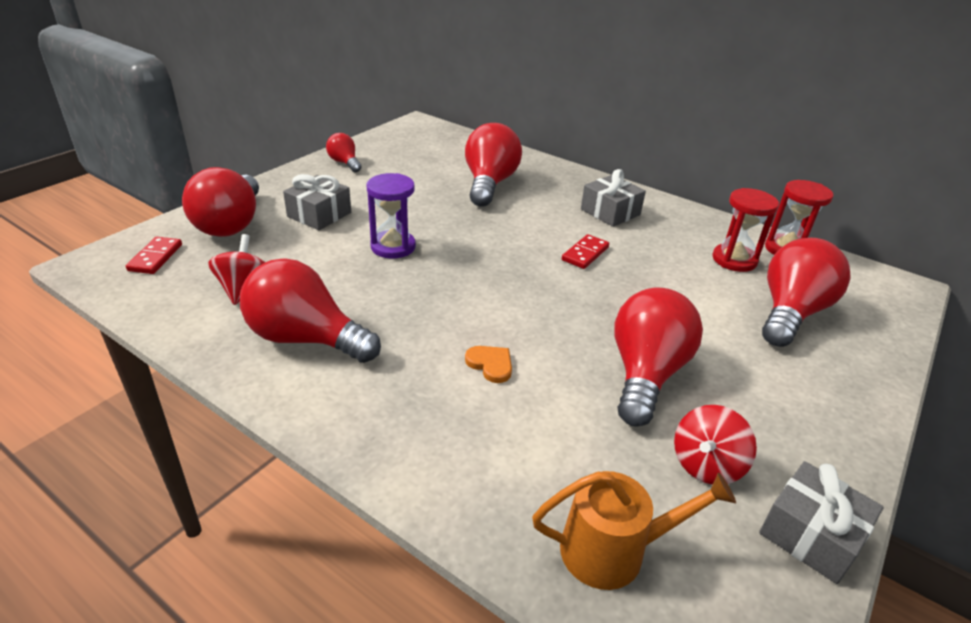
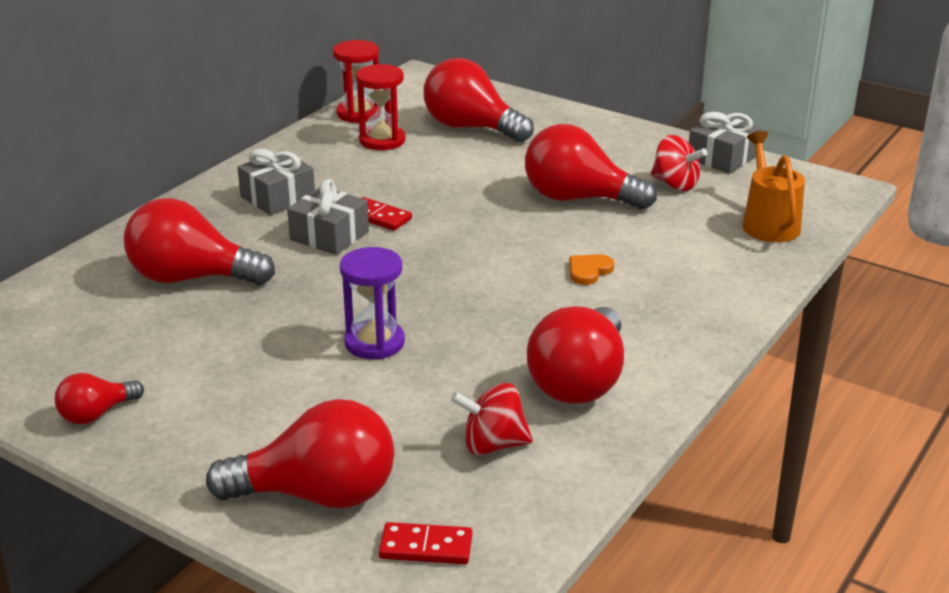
camera: 90 degrees left, 5 degrees down
grey gift [283,174,351,230] -> grey gift moved to [287,179,369,255]

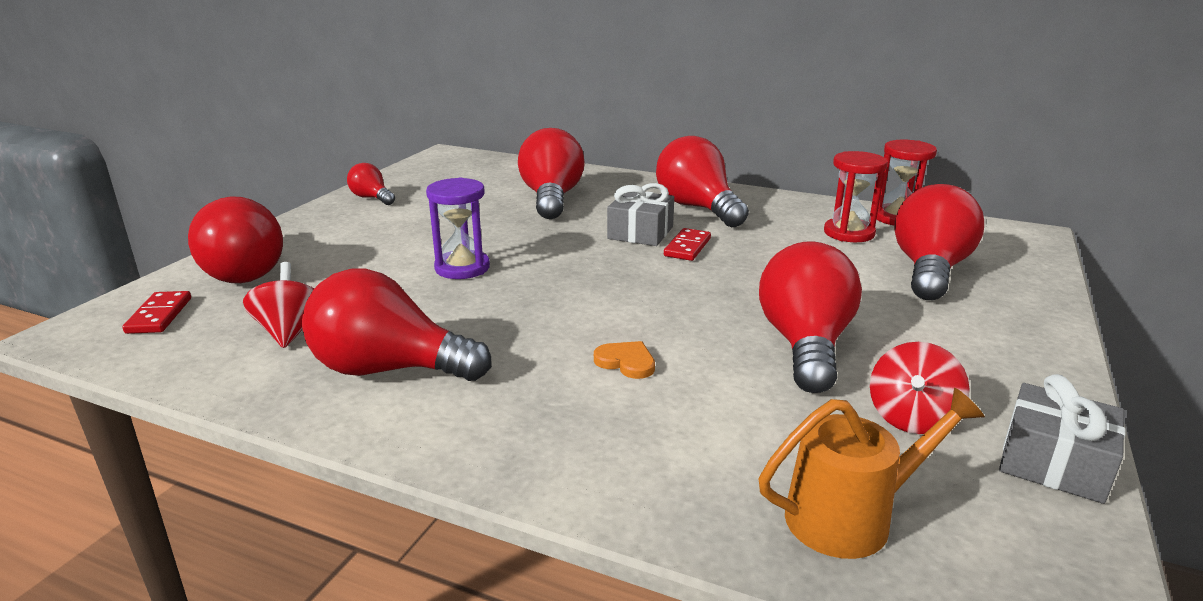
camera: 80 degrees right, 5 degrees down
grey gift [237,149,315,215] -> red light bulb [656,136,749,227]

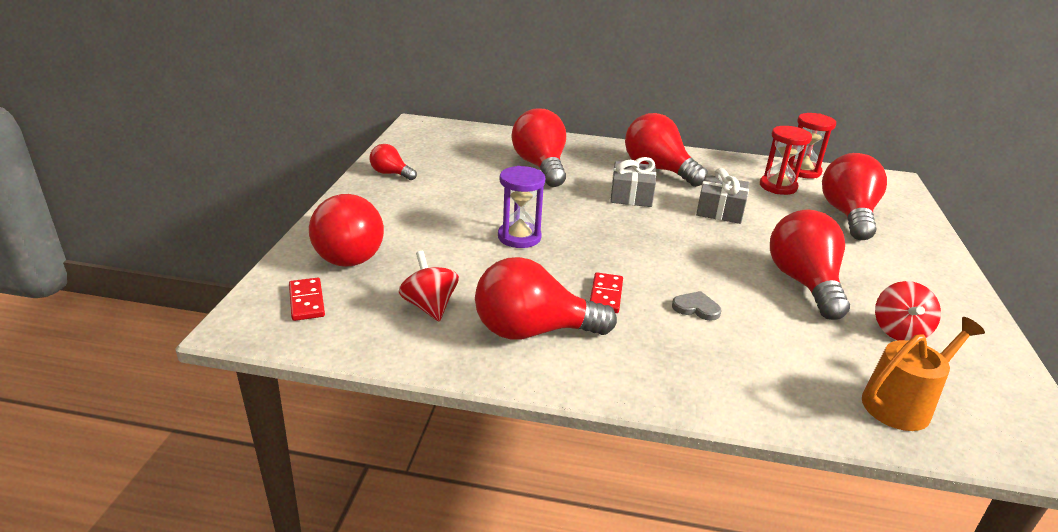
camera: 15 degrees left, 5 degrees up
orange heart [594,341,655,379] -> grey heart [672,291,721,321]
red domino [664,228,711,261] -> red domino moved to [590,273,623,313]
grey gift [999,374,1126,504] -> grey gift moved to [696,168,749,224]

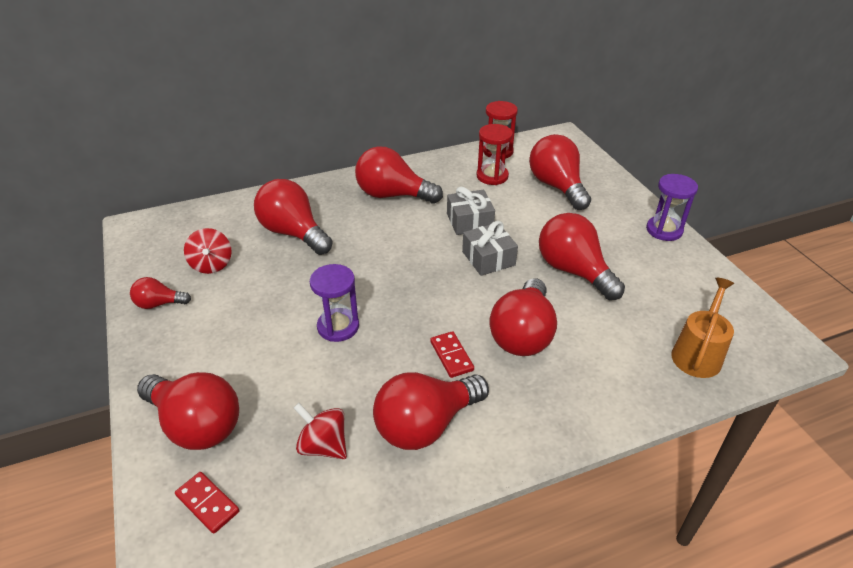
camera: 30 degrees left, 10 degrees up
grey gift [610,157,656,207] -> grey gift moved to [462,221,518,276]
grey heart [672,291,721,321] -> red light bulb [489,278,557,356]
red spinning top [875,281,941,341] -> red spinning top moved to [184,228,232,274]
none -> purple hourglass [646,174,698,241]

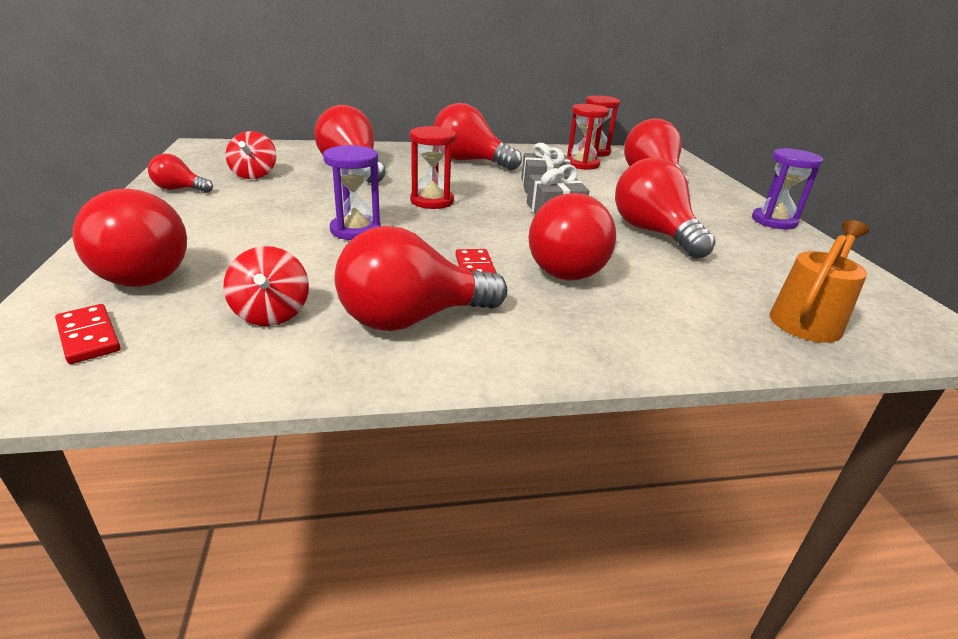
camera: 10 degrees right, 10 degrees down
red spinning top [294,403,347,459] -> red spinning top turned 150 degrees counterclockwise [223,246,309,326]
none -> red hourglass [410,126,456,209]

